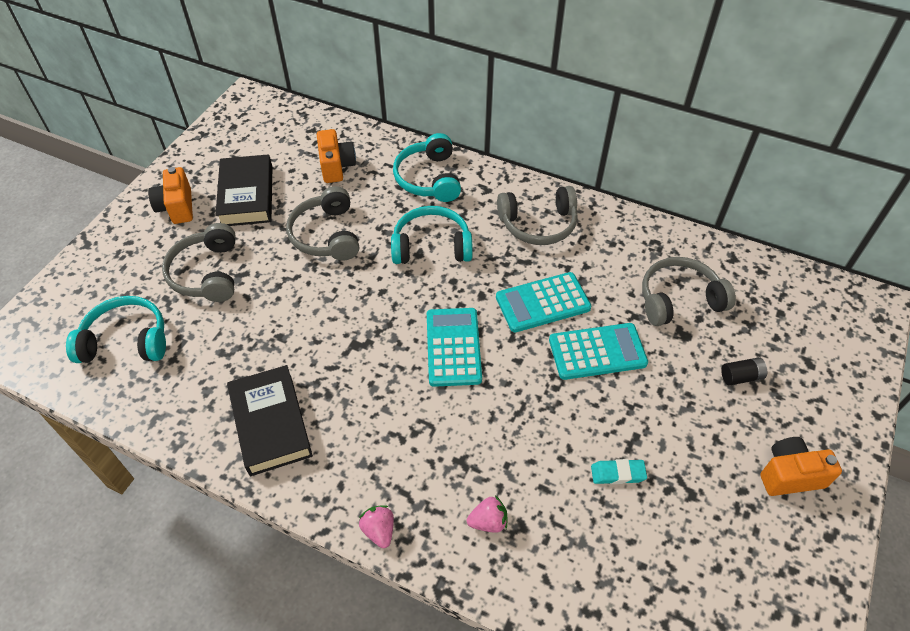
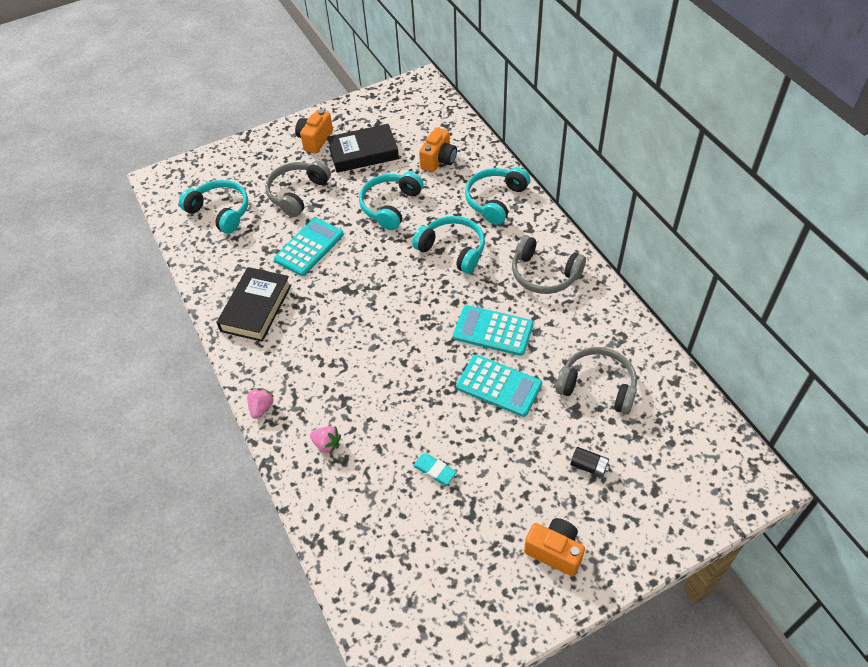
camera: 40 degrees right, 0 degrees up
black book [216,154,272,226] -> black book turned 45 degrees clockwise [327,124,399,173]
grey headphones [286,186,359,261] -> turquoise headphones [359,172,424,230]
turquoise calculator [427,308,482,387] -> turquoise calculator moved to [274,218,344,276]

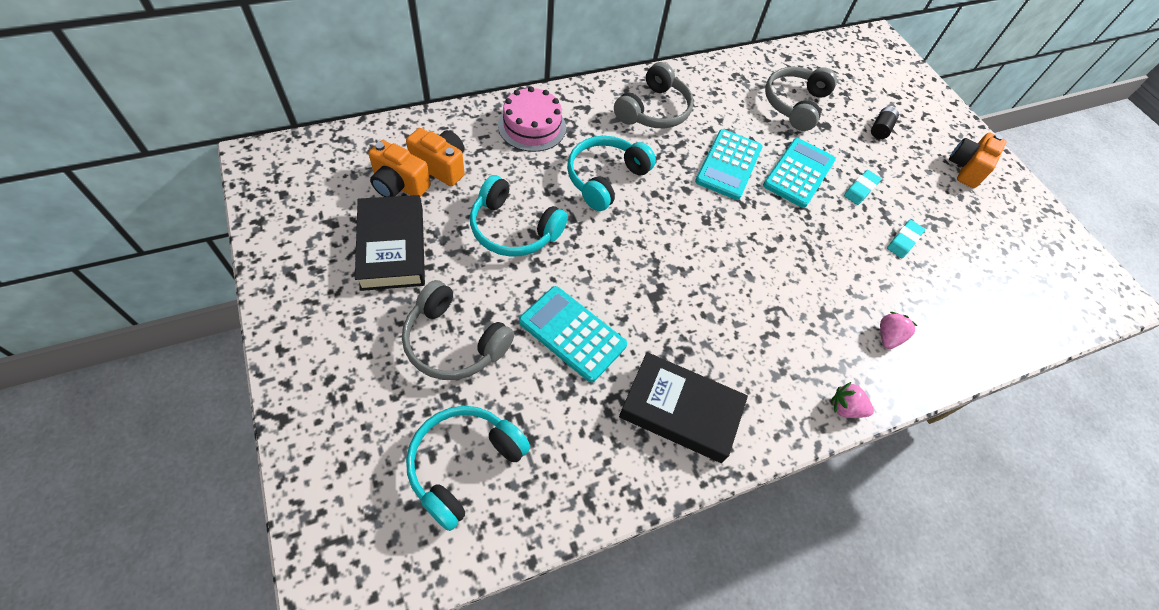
camera: 95 degrees left, 5 degrees up
orange camera [295,109,333,154] -> orange camera moved to [369,140,431,197]
turquoise headphones [465,167,530,225] -> pink cake [498,87,566,152]
none -> turquoise eraser [844,170,881,205]

